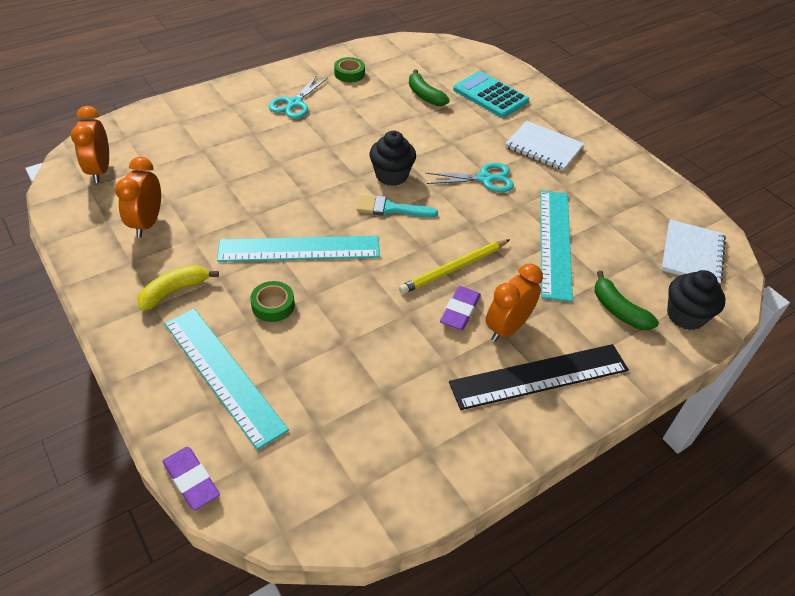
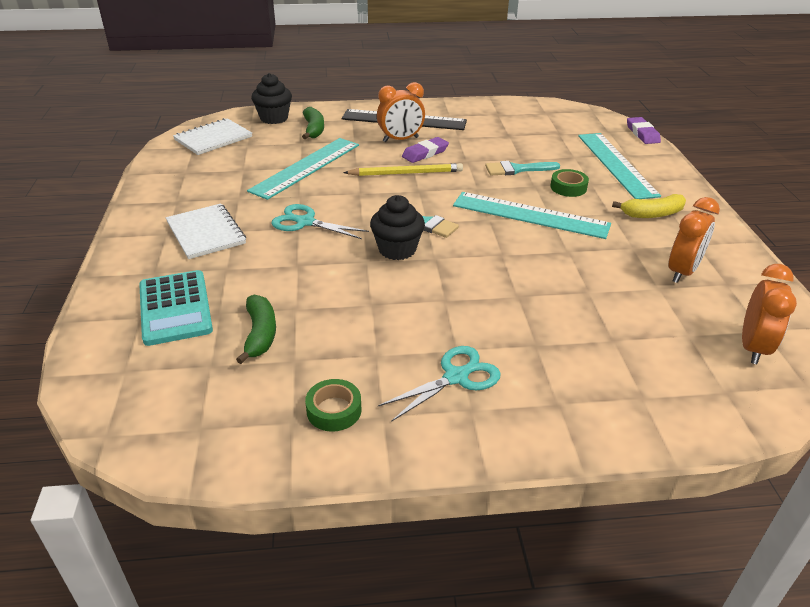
camera: 150 degrees left, 10 degrees down
none -> turquoise brush [485,161,560,176]

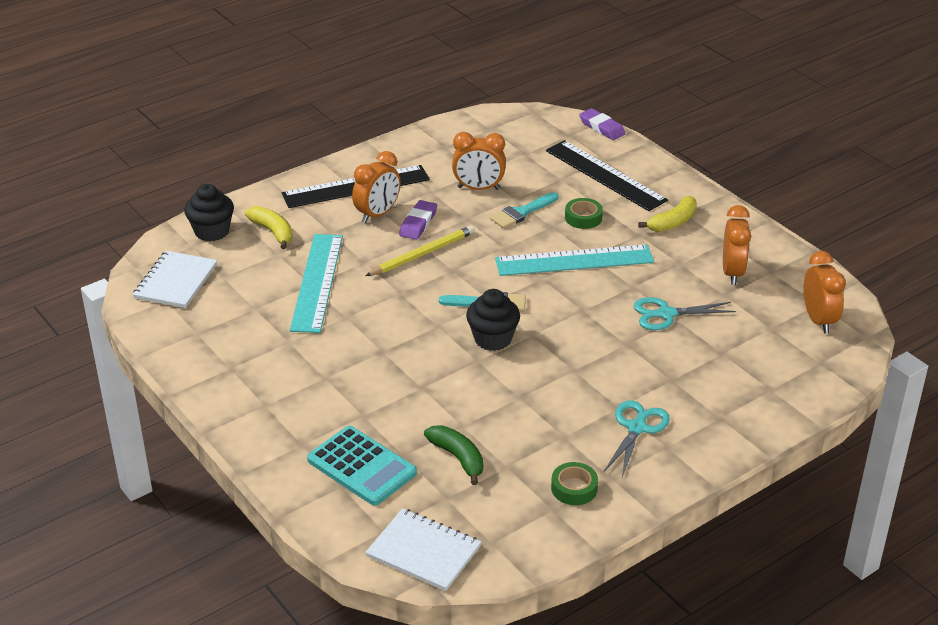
camera: 30 degrees left, 0 degrees up
white notebook [166,204,246,259] -> white notebook moved to [365,508,481,591]
turquoise scissors [271,204,369,239] -> turquoise scissors moved to [634,297,736,330]
green banana [302,107,324,139] -> yellow banana [245,206,293,249]
turquoise ruler [578,133,661,199] -> black ruler [546,140,668,211]
none -> orange clock [452,132,506,190]

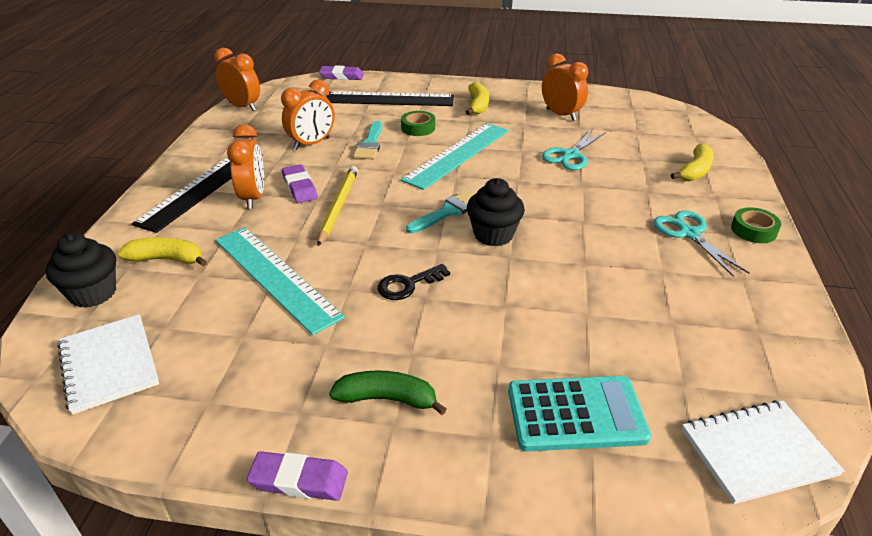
camera: 45 degrees left, 0 degrees up
green banana [424,425,483,485] -> green banana moved to [329,371,446,415]
green tape [551,462,598,505] -> green tape moved to [731,207,781,243]
orange clock [804,251,846,334] -> orange clock moved to [214,48,260,111]
none -> purple eraser [247,451,348,501]
none -> black key [378,264,450,300]
none -> yellow banana [671,143,714,181]

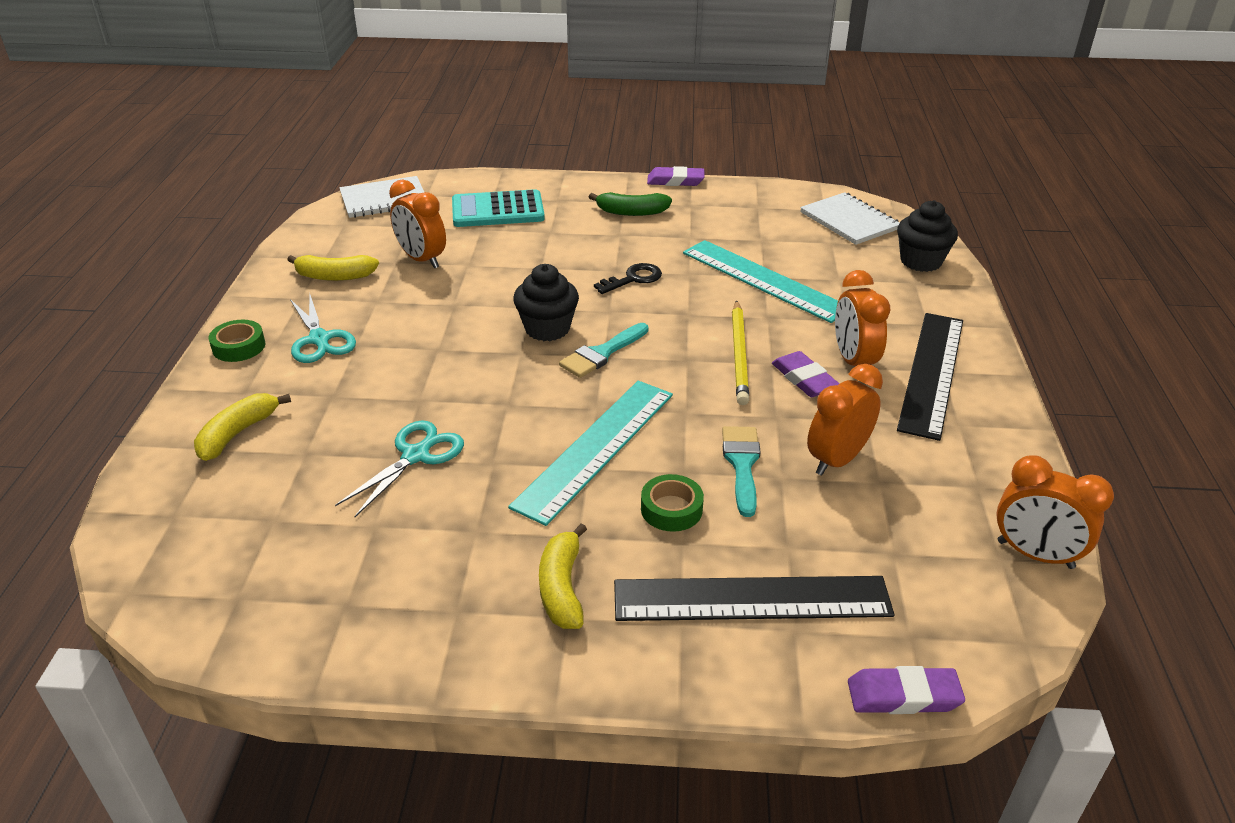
camera: 175 degrees right, 0 degrees up
yellow banana [118,237,207,266] -> yellow banana moved to [287,255,379,281]
orange clock [542,54,588,121] -> orange clock moved to [389,180,446,269]

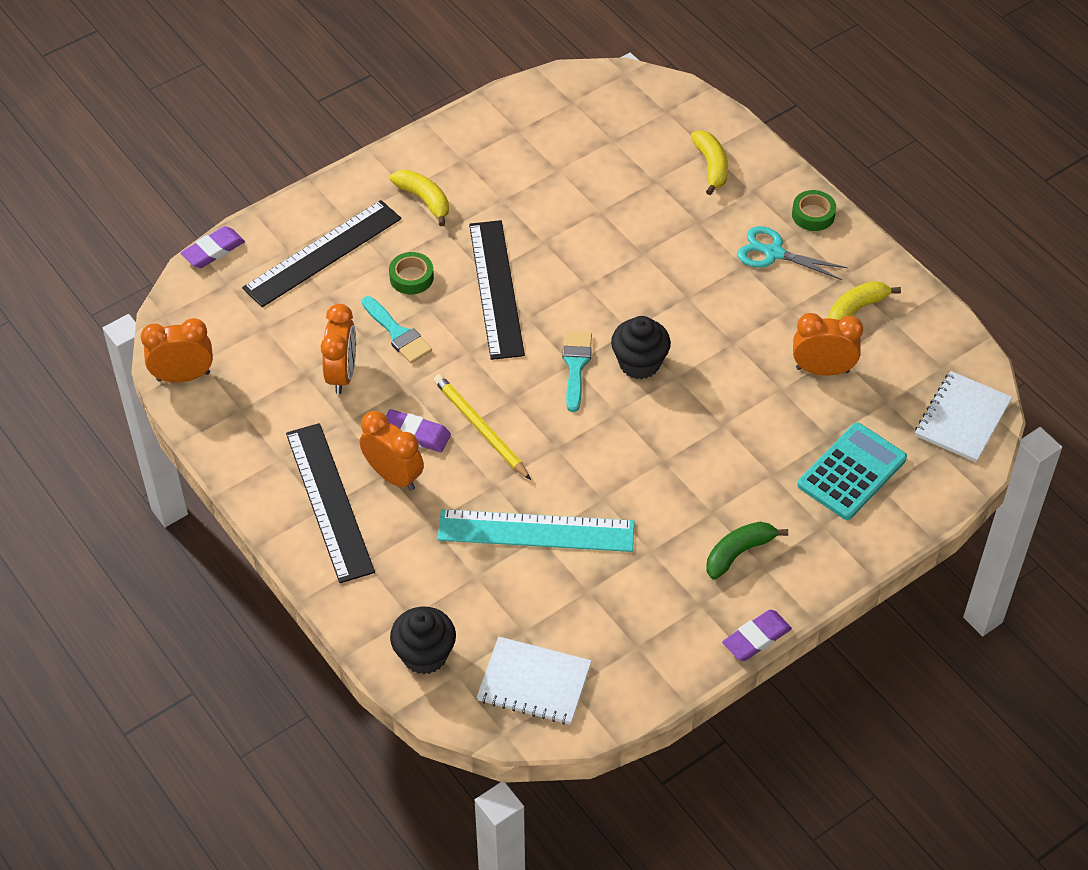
camera: 140 degrees right, 15 degrees up
turquoise scissors [335,421,464,517] -> none
turquoise ruler [508,381,673,526] -> black ruler [469,220,525,360]
black key [594,263,662,294] -> none

